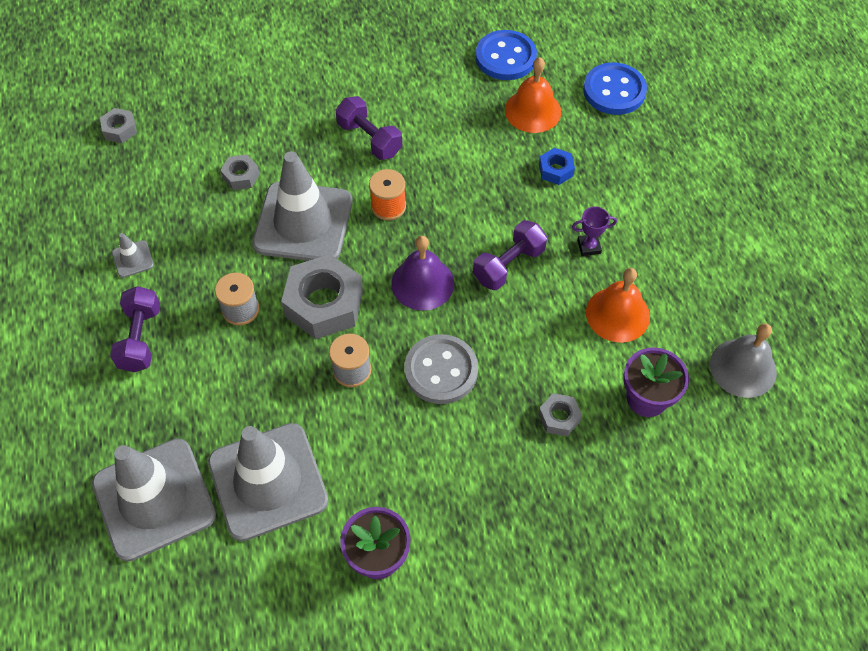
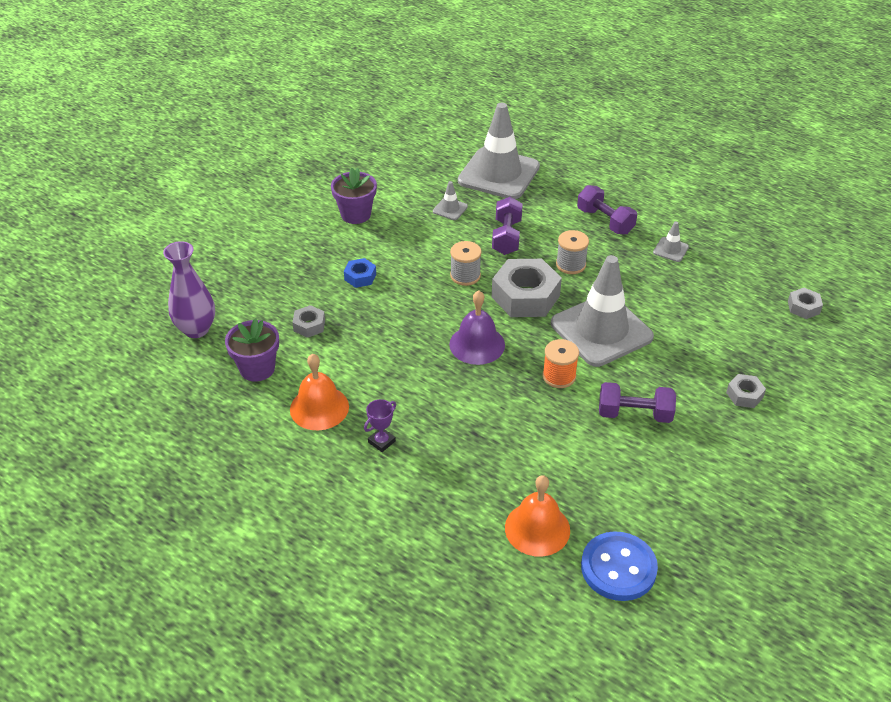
camera: 140 degrees right, 15 degrees down
grey traffic cone [208,423,329,541] -> grey traffic cone [433,181,468,220], size x0.40
grey nut [220,154,260,190] -> grey nut moved to [726,374,766,408]
grey button [404,334,478,404] -> none
purple dumbbell [473,220,547,290] -> purple dumbbell moved to [492,197,523,255]
blue nut [539,148,575,185] -> blue nut moved to [344,258,376,288]
blue button [583,63,647,115] -> none
grey bell [710,324,777,398] -> none
none -> purple vase [163,241,215,338]

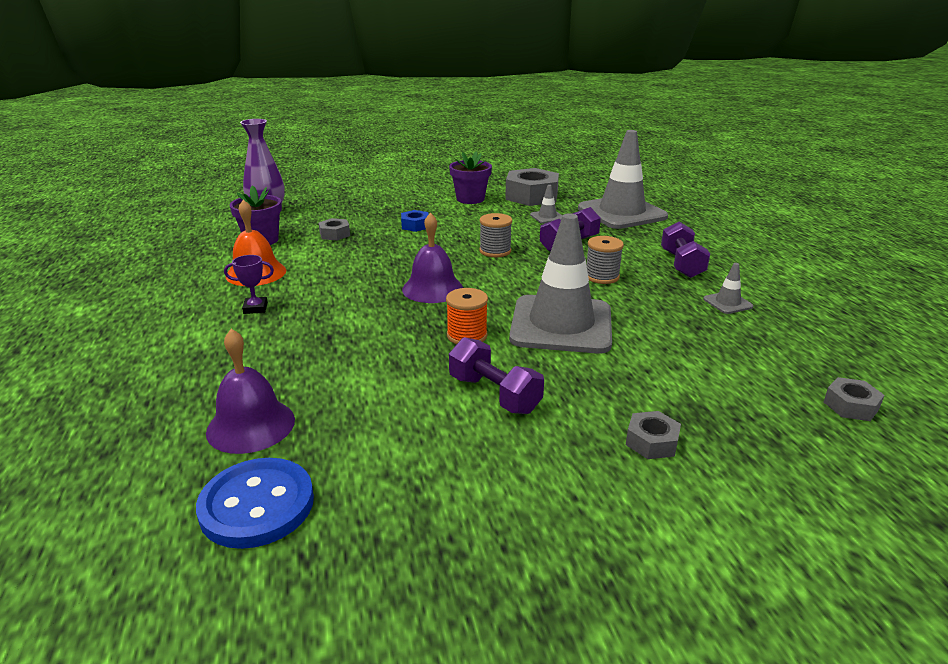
camera: 40 degrees right, 15 degrees down
grey nut [492,259,562,317] -> grey nut moved to [505,168,559,206]
orange bell [505,475,570,557] -> purple bell [206,329,295,454]

